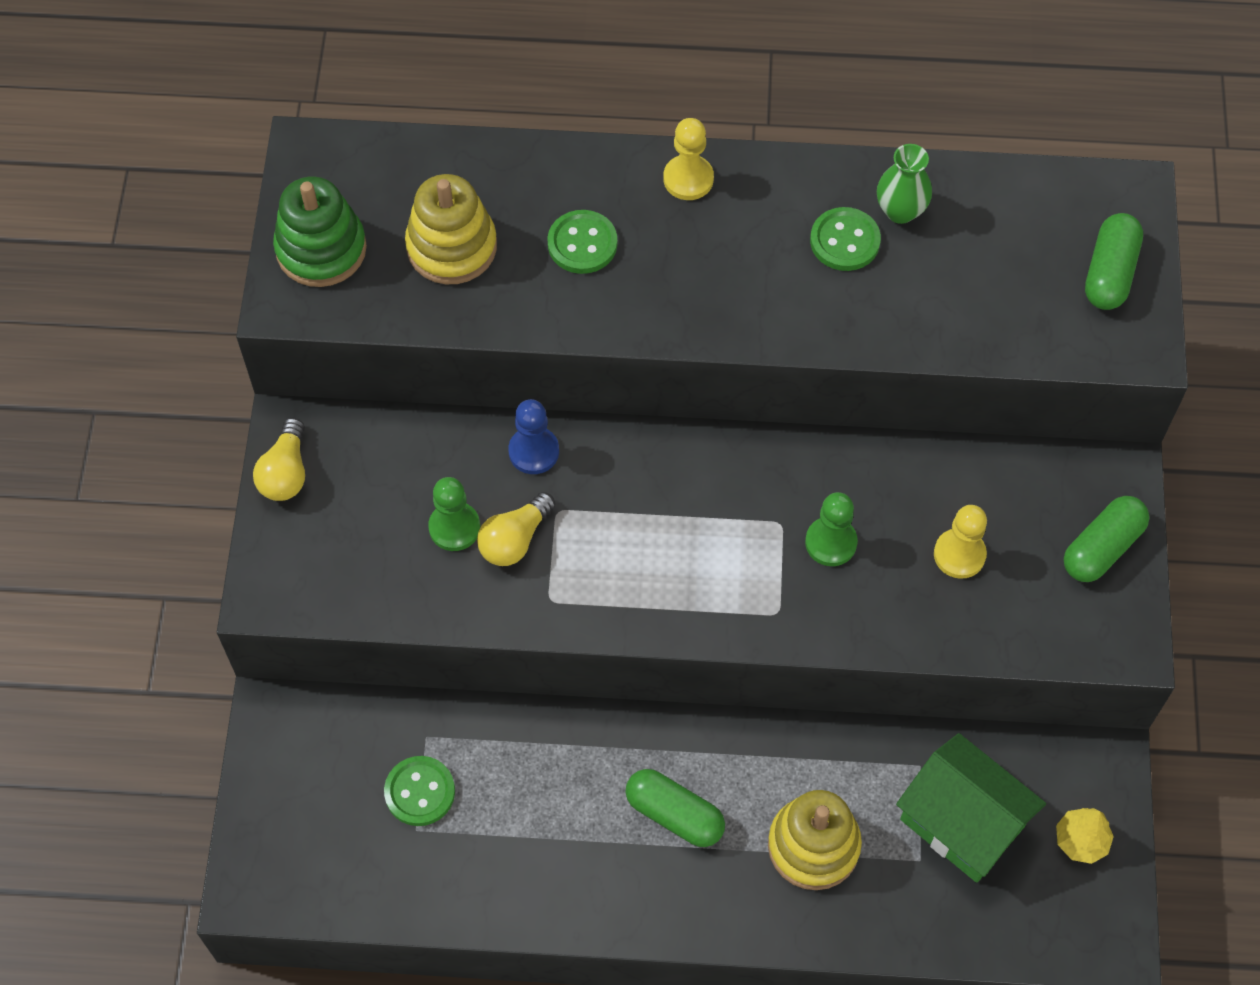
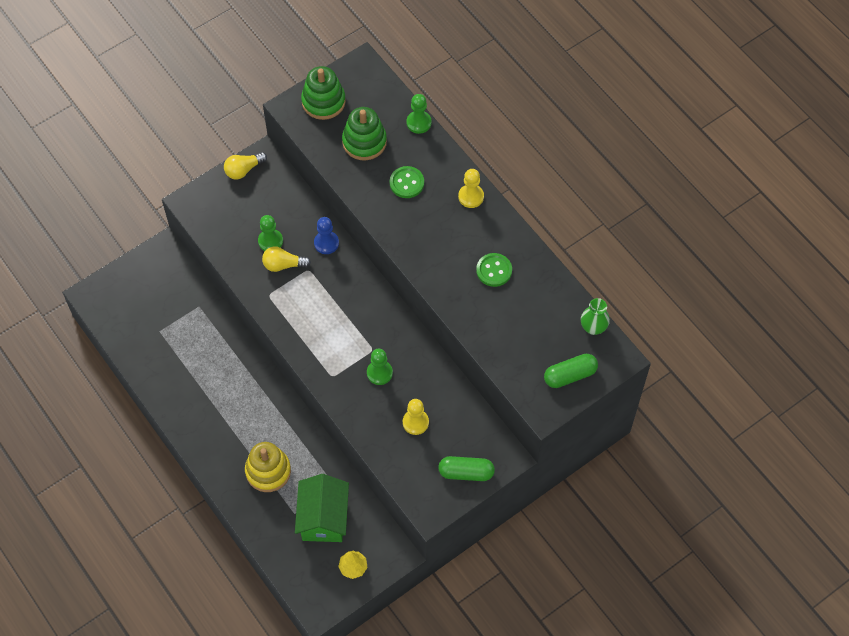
camera: 50 degrees right, 0 degrees up
green button [384,756,455,826] -> none
yellow stacking toy [405,174,497,284] -> green stacking toy [342,107,387,161]
green capsule [626,769,725,847] -> none
green vase [877,144,932,224] -> green vase moved to [581,298,610,335]
none -> green pawn [406,94,431,134]

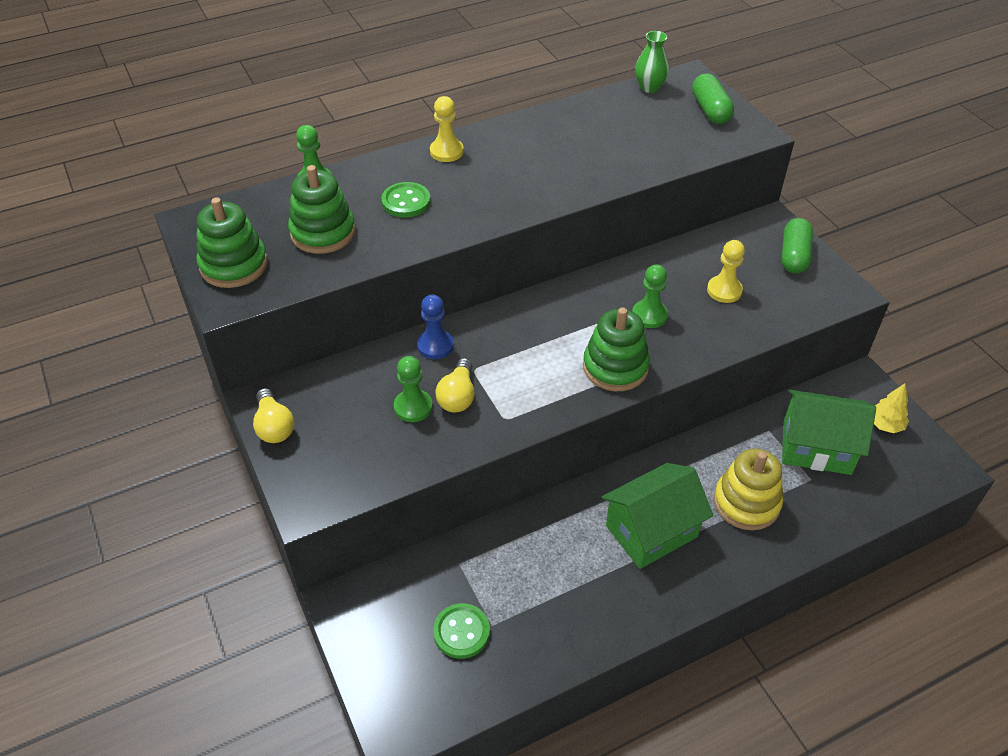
camera: 80 degrees left, 15 degrees down
green button [476,253,512,287] -> green button moved to [433,603,490,659]
none -> green stacking toy [583,307,650,391]
none -> green house [602,463,713,569]

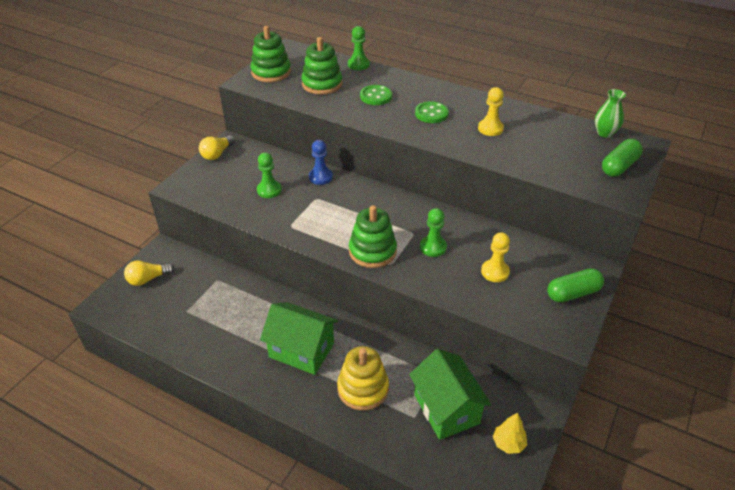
camera: 55 degrees right, 5 degrees down
yellow pawn [430,96,464,162] -> yellow pawn moved to [478,87,504,136]
green button [433,603,490,659] -> green button moved to [415,101,449,123]
yellow light bulb [435,358,475,413] -> yellow light bulb moved to [124,260,174,286]

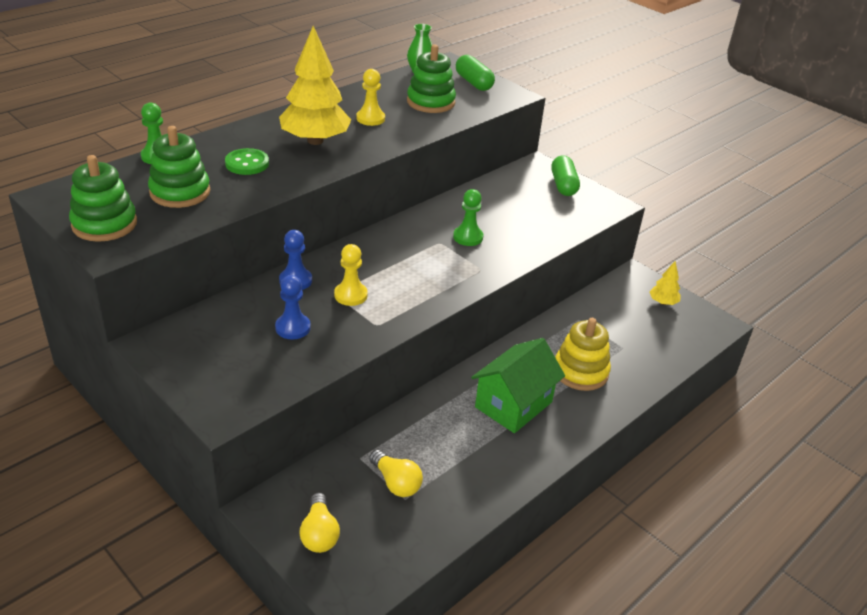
camera: 75 degrees left, 5 degrees down
yellow light bulb [199,135,235,160] -> yellow light bulb moved to [369,450,423,497]
green pawn [257,153,282,198] -> blue pawn [275,275,311,339]
green stacking toy [349,205,397,268] -> green stacking toy moved to [407,44,456,113]
green house [409,349,492,440] -> none
green button [415,101,449,123] -> yellow tree [279,26,351,145]
yellow pawn [481,232,510,282] -> yellow pawn moved to [334,244,368,306]

